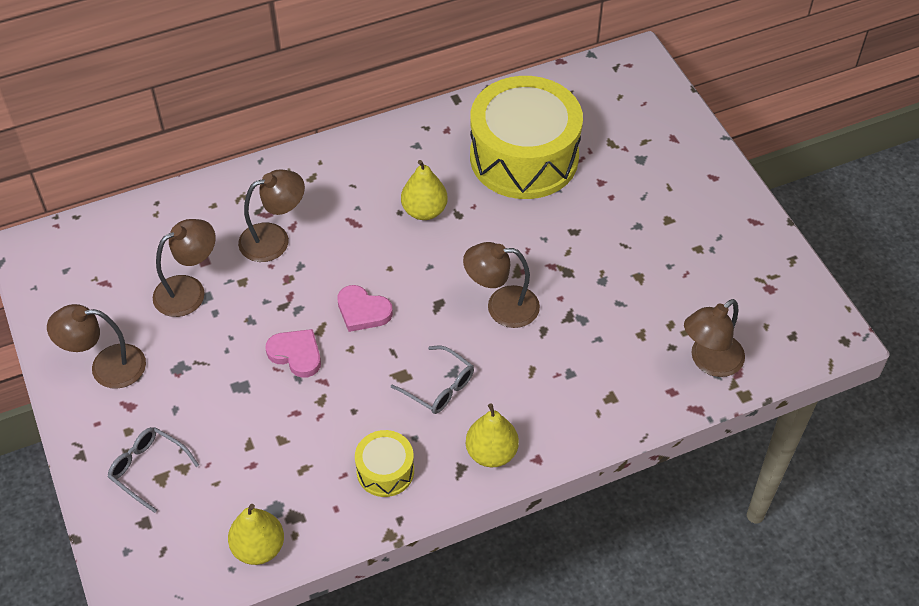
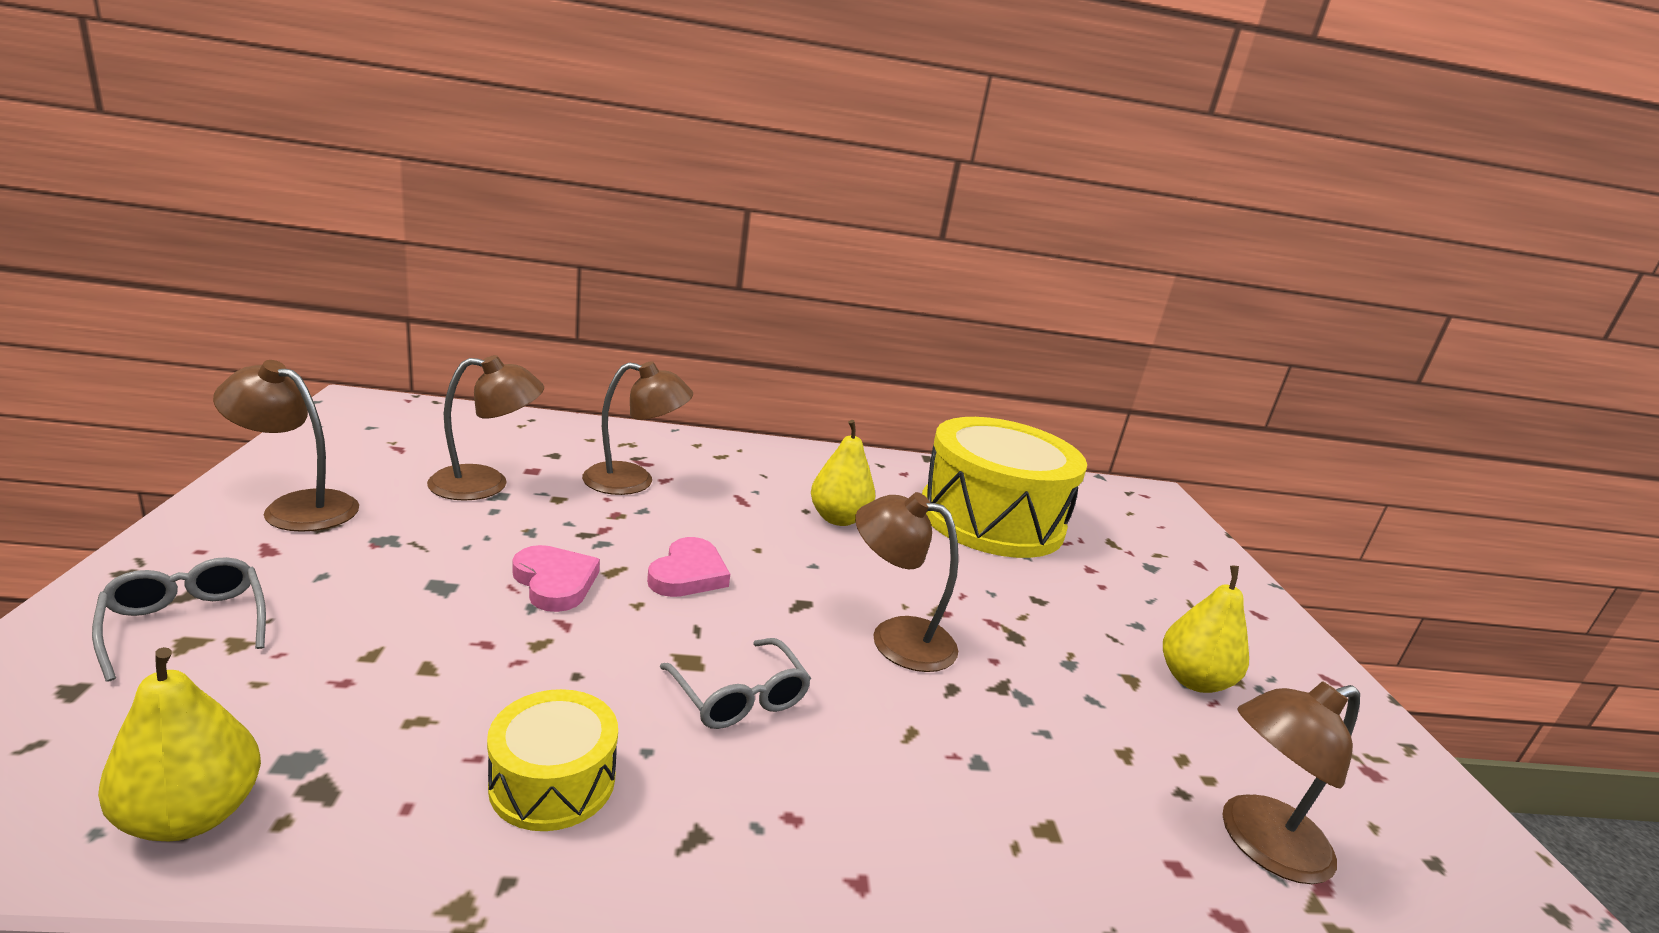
camera: 15 degrees right, 30 degrees down
pink heart [337,285,393,332] -> pink heart turned 120 degrees counterclockwise [647,537,730,597]
yellow pear [466,403,519,467] -> yellow pear moved to [1163,566,1249,693]

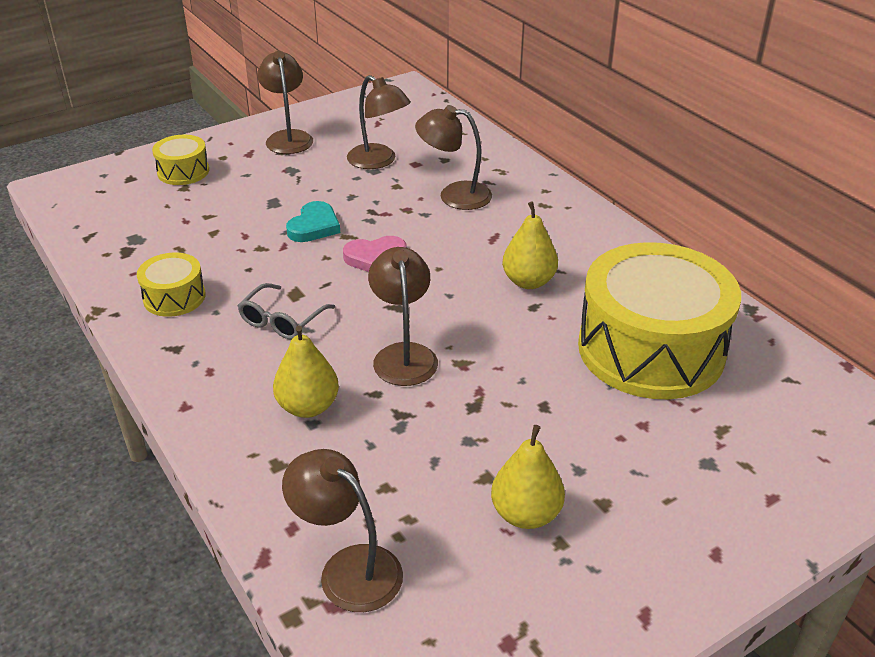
camera: 65 degrees right, 15 degrees up
grey glasses [92,557,266,682] -> yellow drum [152,135,209,185]
yellow pear [98,647,261,842] -> yellow pear moved to [273,325,339,418]
pink heart [512,545,600,612] -> turquoise heart [286,201,340,242]
brown lamp [582,361,693,495] -> brown lamp turned 135 degrees clockwise [415,105,492,210]

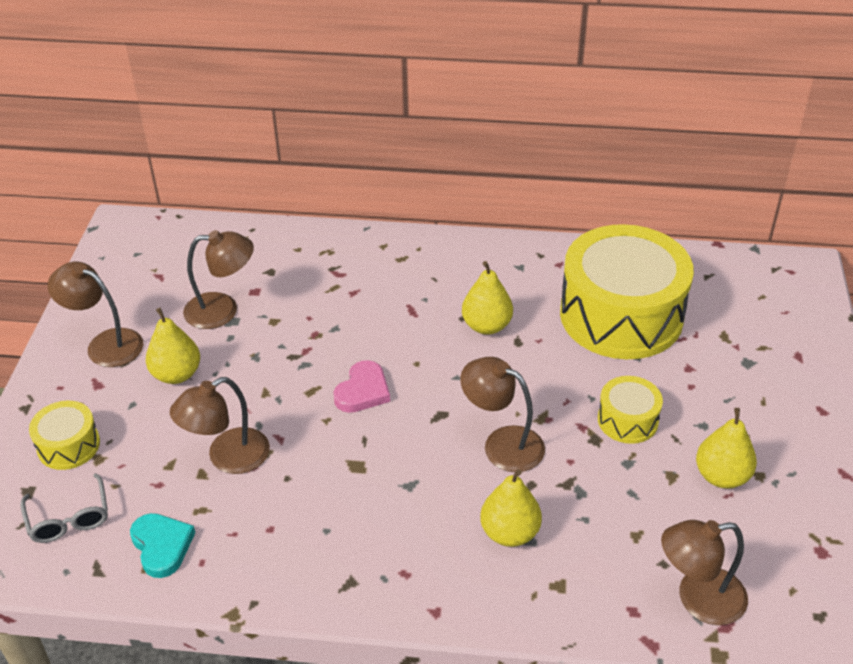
camera: 50 degrees left, 5 degrees up
yellow drum [137,253,206,317] -> yellow drum moved to [598,376,663,444]
grey glasses [238,283,335,339] -> grey glasses moved to [20,473,108,543]
turquoise heart [286,201,340,242] -> turquoise heart moved to [130,513,195,578]
brown lamp [415,105,492,210] -> brown lamp moved to [170,377,270,474]
none -> yellow pear [146,308,200,384]

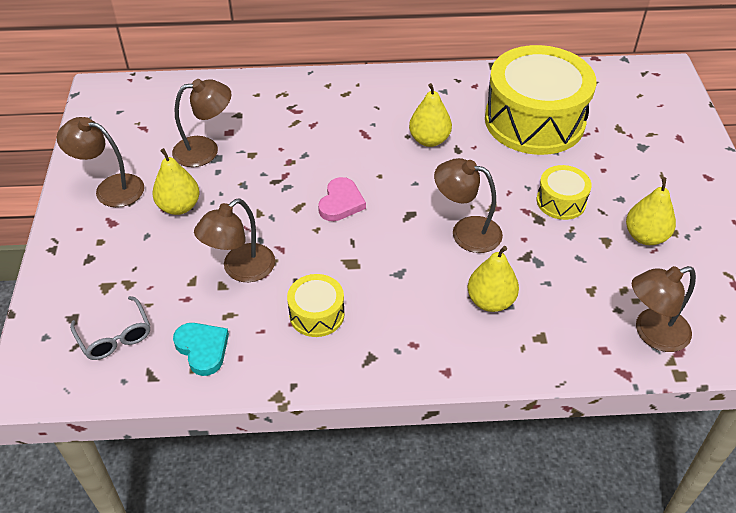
camera: 10 degrees left, 5 degrees up
yellow drum [29,401,100,470] -> yellow drum moved to [287,274,345,337]

